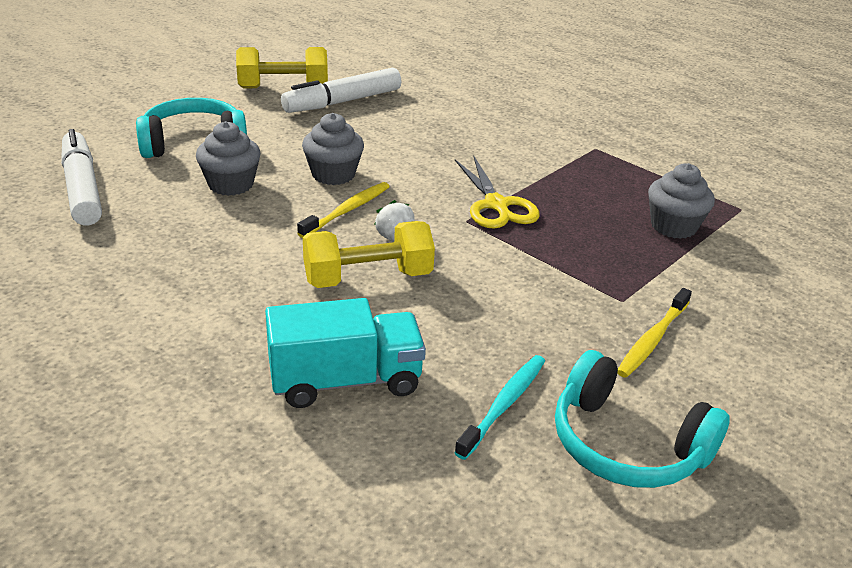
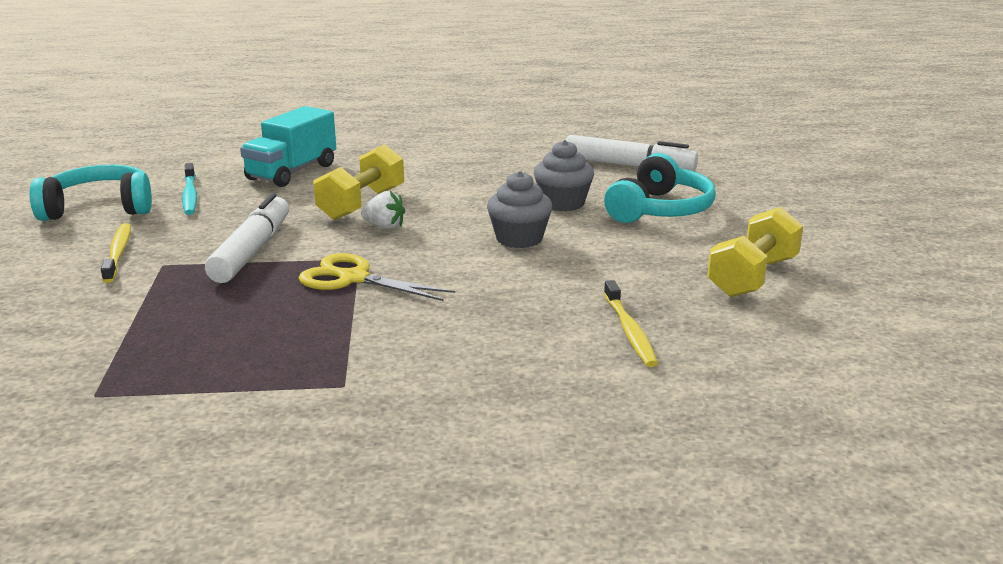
camera: 135 degrees right, 10 degrees down
white marker [281,68,401,113] -> white marker moved to [205,193,289,283]
yellow toothbrush [297,182,390,238] -> yellow toothbrush moved to [604,280,658,367]
grey cupcake [648,163,715,239] -> none

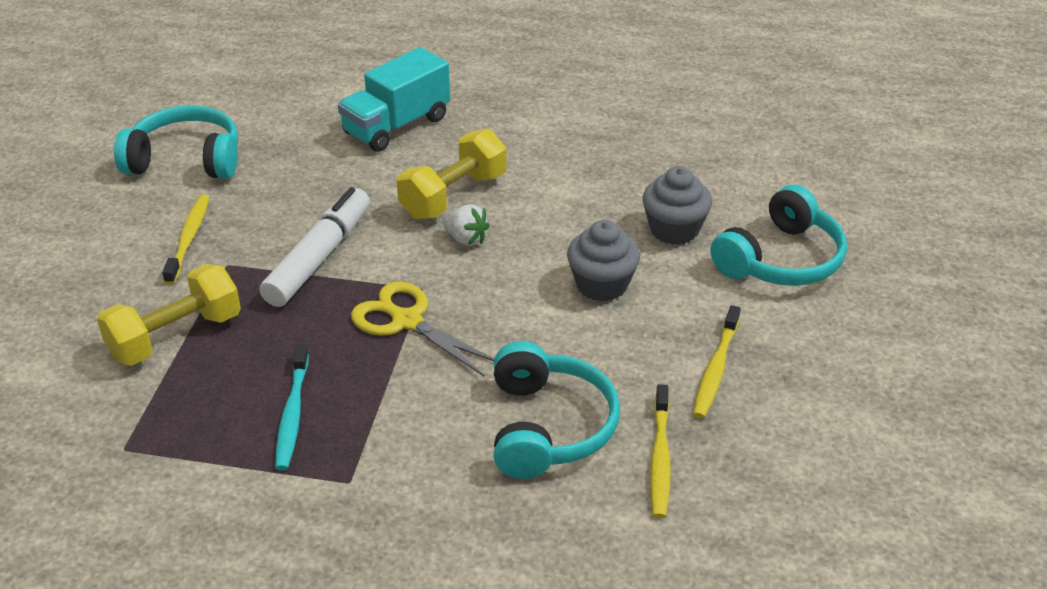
camera: 15 degrees right, 15 degrees up
turquoise toothbrush [182,163,197,215] -> turquoise toothbrush moved to [275,344,309,470]
white marker [566,135,698,171] -> none
yellow dumbbell [707,207,803,297] -> yellow dumbbell moved to [97,264,241,366]
none -> turquoise headphones [494,341,620,479]
none -> yellow toothbrush [693,305,741,418]

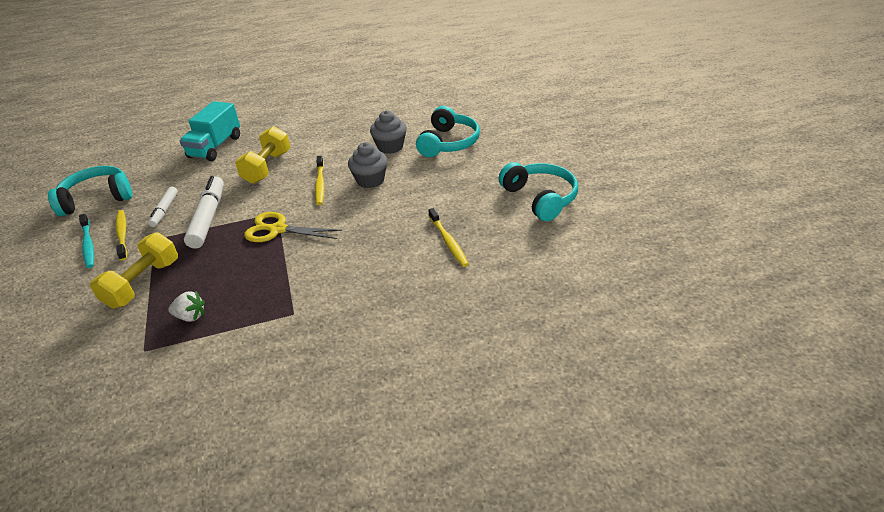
camera: 25 degrees left, 0 degrees up
turquoise toothbrush [275,344,309,470] -> turquoise toothbrush moved to [79,214,94,268]
white strawberry [442,204,490,246] -> white strawberry moved to [168,291,205,322]
turquoise headphones [494,341,620,479] -> turquoise headphones moved to [499,162,578,221]
yellow toothbrush [693,305,741,418] -> yellow toothbrush moved to [315,156,325,205]
none -> white marker [148,186,178,227]

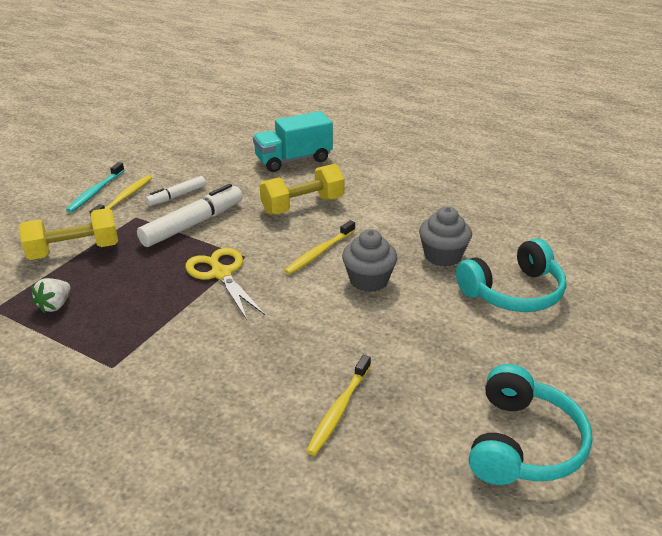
camera: 45 degrees right, 5 degrees down
turquoise headphones [48,166,132,216] -> none
white strawberry [168,291,205,322] -> white strawberry turned 60 degrees clockwise [31,278,70,313]

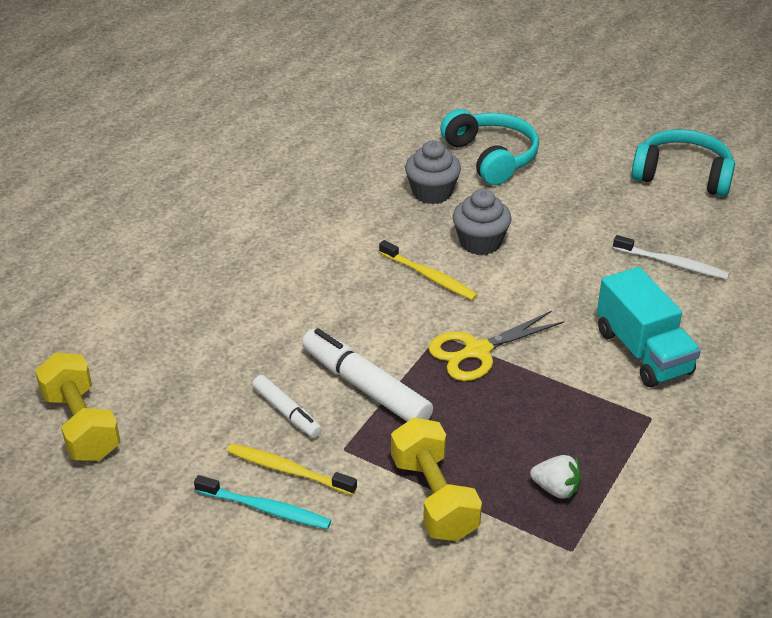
camera: 90 degrees left, 5 degrees up
turquoise truck [253,111,333,172] -> turquoise truck moved to [597,267,701,388]
yellow dumbbell [260,164,345,215] -> yellow dumbbell moved to [35,352,121,461]
yellow toothbrush [306,355,371,456] -> white toothbrush [613,235,729,279]

